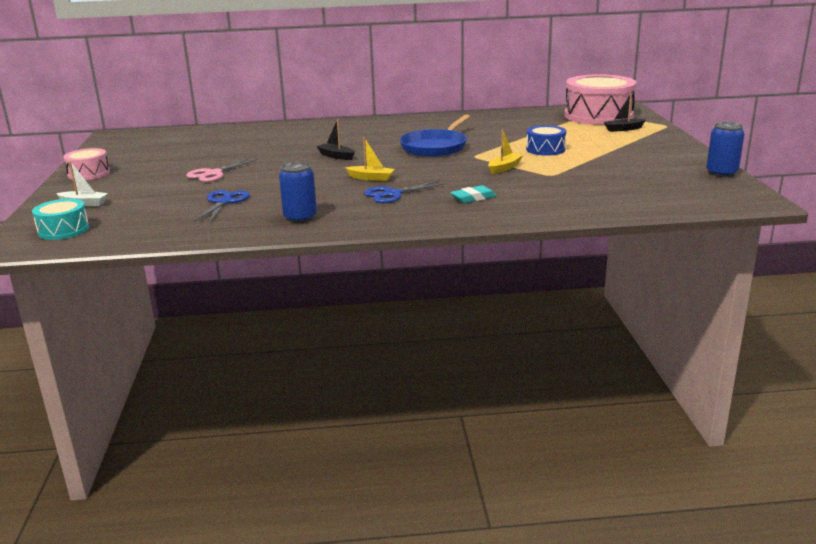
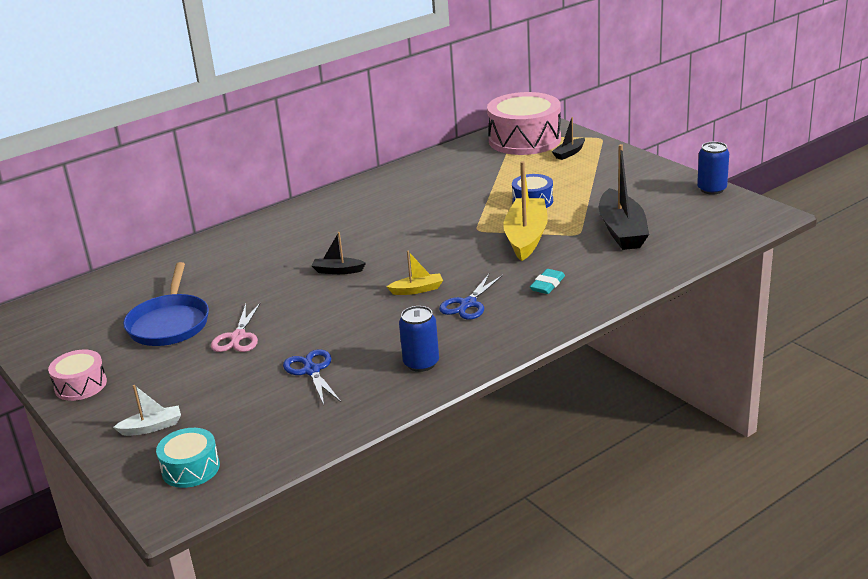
camera: 30 degrees left, 5 degrees up
blue pan [399,115,470,157] -> blue pan moved to [123,262,209,346]
yellow boat [488,129,523,174] -> yellow boat [504,161,548,261], size x2.06
none -> black boat [599,144,649,250]

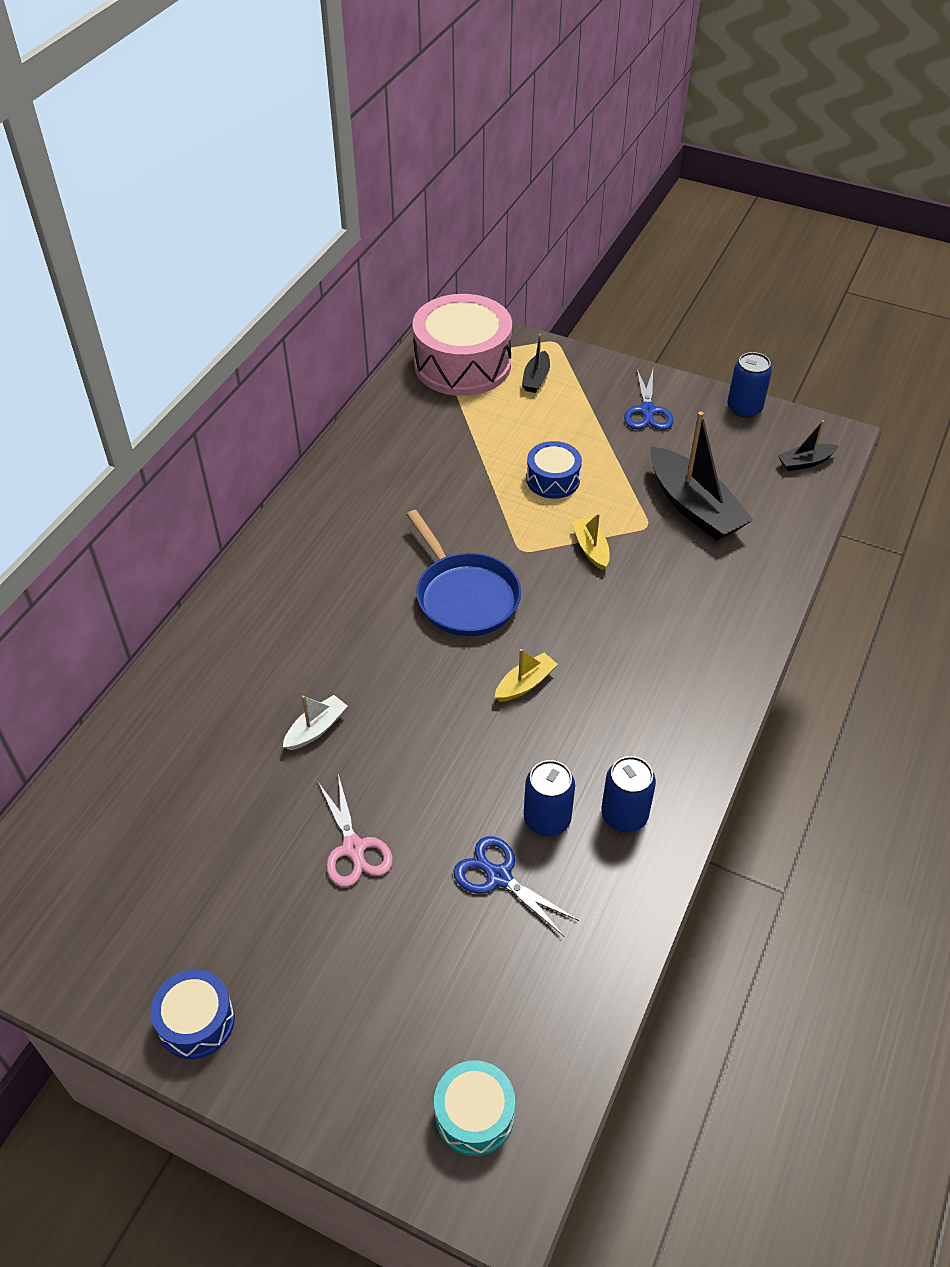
camera: 30 degrees left, 20 degrees up
pink drum [48,350,107,401] -> blue drum [151,969,235,1059]
white boat [113,385,181,436] -> white boat moved to [283,695,348,750]
blue pan [123,262,209,346] -> blue pan moved to [407,510,521,636]
black boat [312,232,366,274] -> black boat moved to [778,420,839,471]
blue scissors [439,273,503,320] -> blue scissors moved to [624,369,674,430]
yellow boat [504,161,548,261] -> yellow boat [572,513,610,570], size x0.49
turquoise eraser [530,269,565,294] -> none
none -> blue can [524,760,575,836]

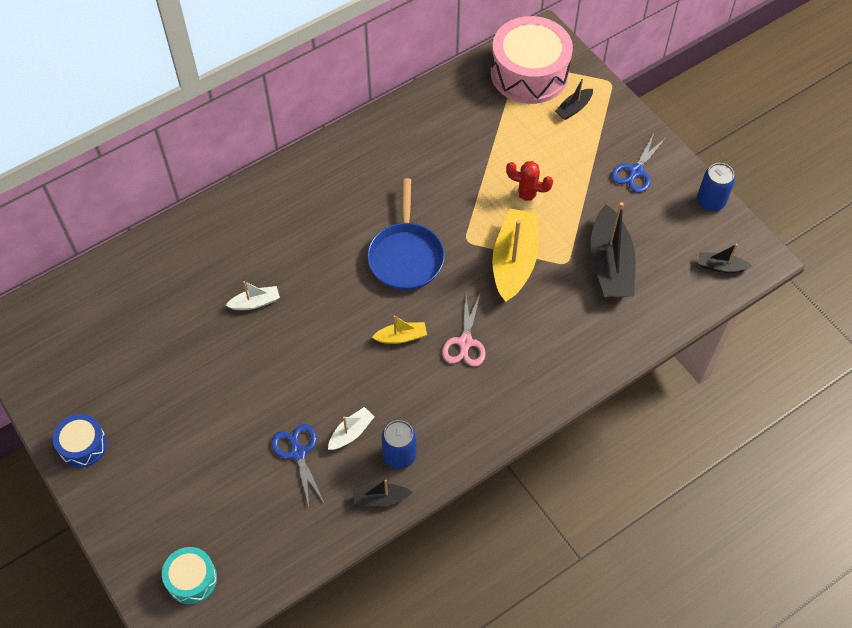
camera: 30 degrees right, 10 degrees up
pink scissors [318,774,393,887] -> pink scissors moved to [442,292,486,367]
blue can [524,760,575,836] -> white boat [328,407,375,450]
blue drum [526,441,582,499] -> red cactus [506,161,553,209]
yellow boat [572,513,610,570] -> yellow boat [492,209,538,302], size x2.06
none -> black boat [353,480,412,506]

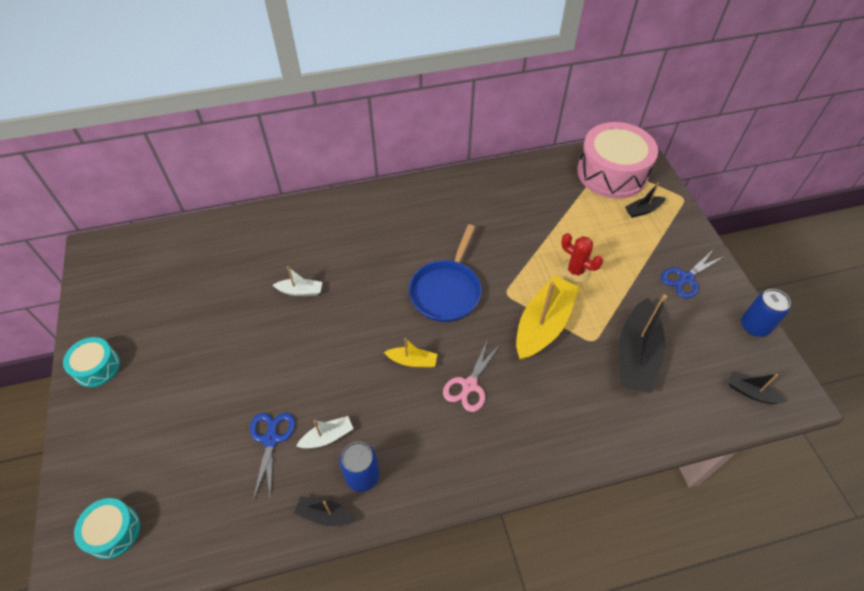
camera: 20 degrees right, 5 degrees down
blue drum [53,414,107,468] -> turquoise drum [63,337,120,387]

